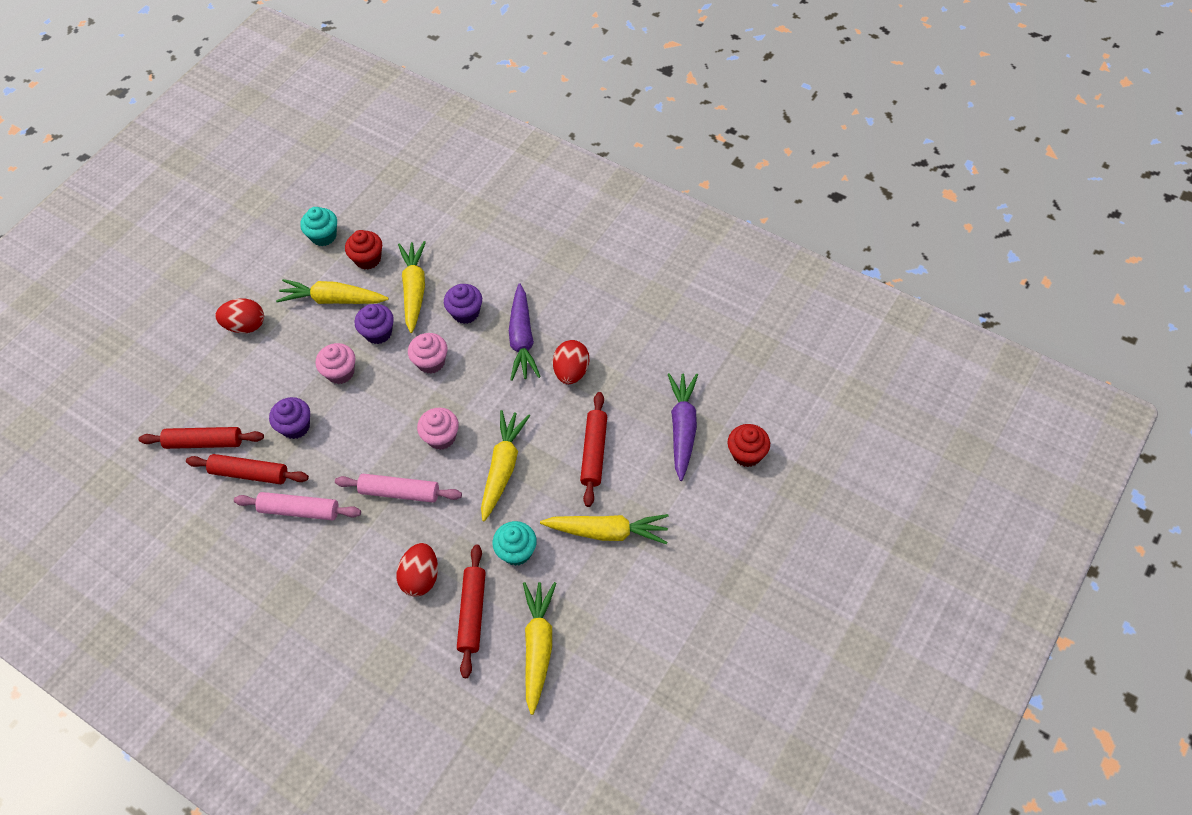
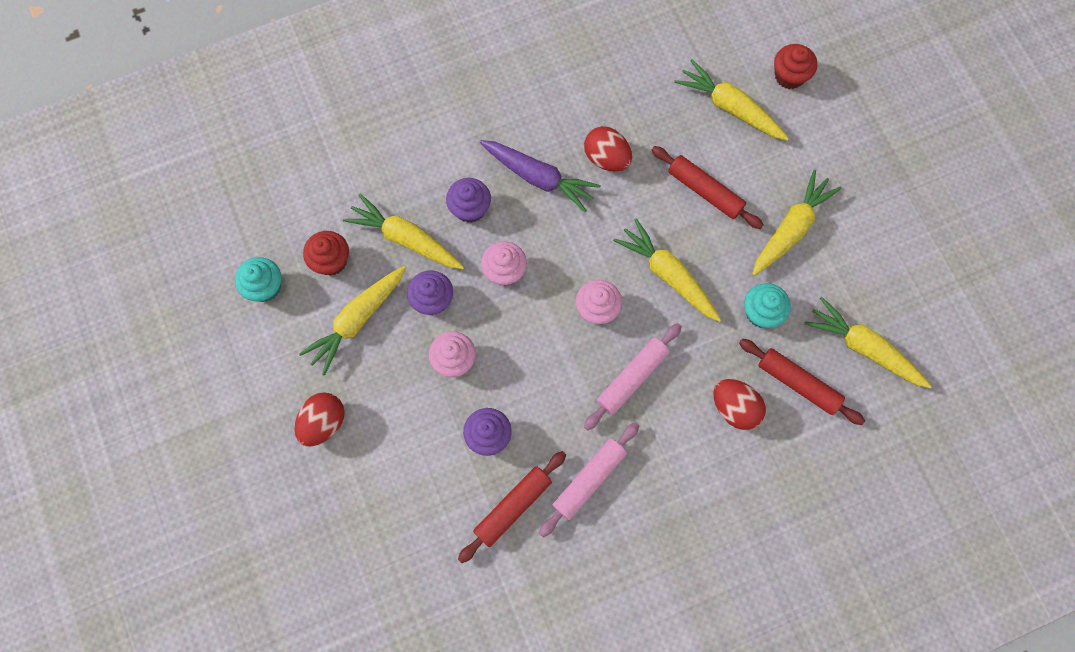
camera: 60 degrees left, 15 degrees up
red rolling pin [138,427,264,449] -> none
purple carrot [668,373,698,481] -> yellow carrot [674,59,789,141]

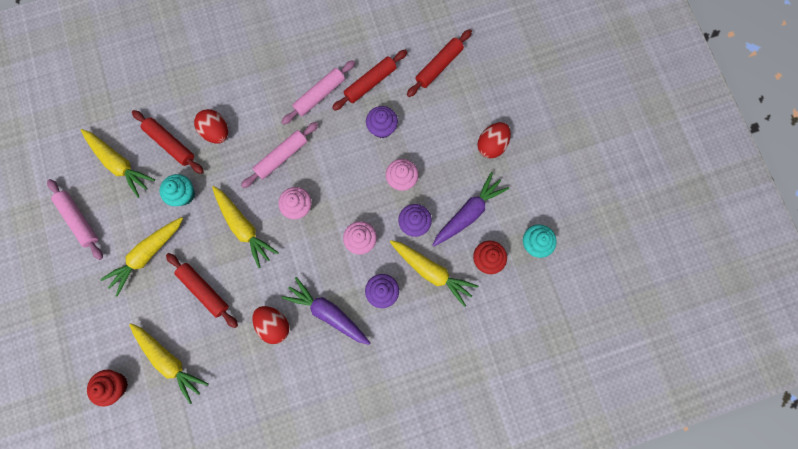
camera: 175 degrees left, 5 degrees up
yellow carrot [299,266,406,376] -> purple carrot [433,172,509,246]
none -> pink rolling pin [47,179,103,260]
none -> red rolling pin [407,29,472,97]

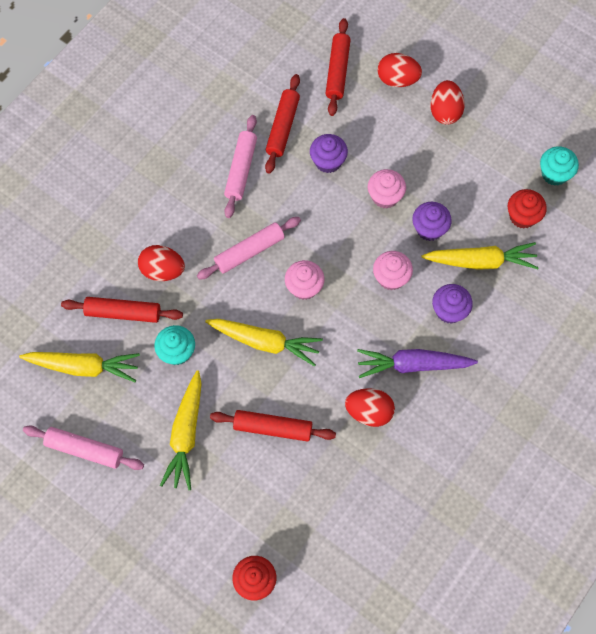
camera: 35 degrees left, 10 degrees down
yellow carrot [129,323,209,404] -> none
pink rolling pin [241,122,318,188] -> pink rolling pin turned 45 degrees clockwise [197,217,301,280]
purple carrot [433,172,509,246] -> none
none -> red egg [377,53,422,87]

